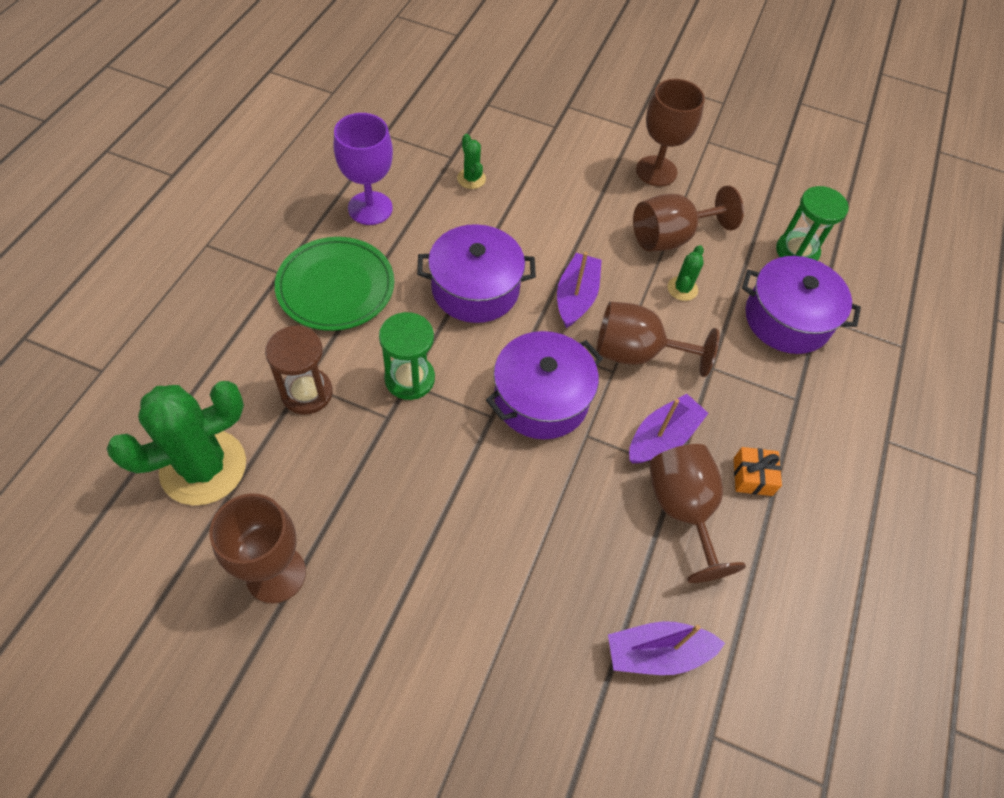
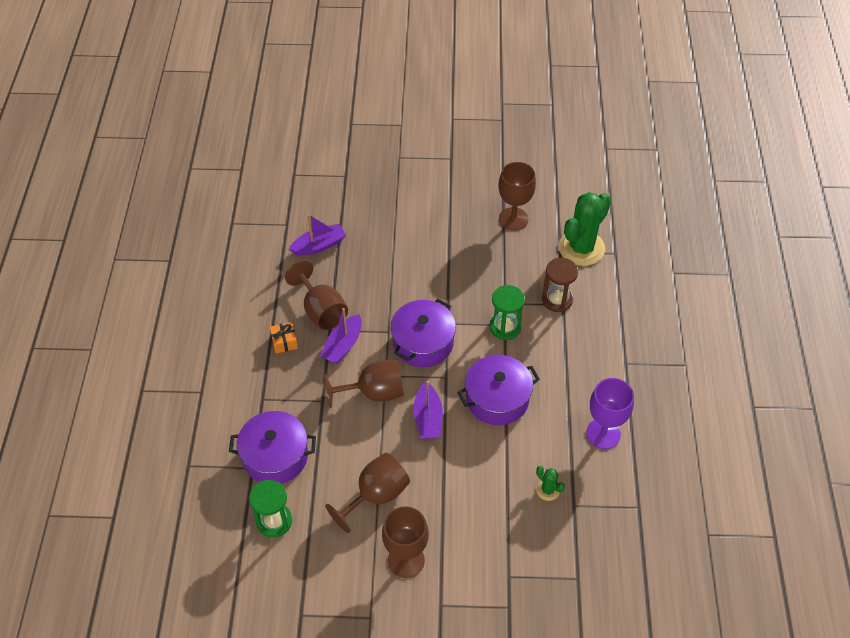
camera: 165 degrees right, 5 degrees down
green plate [275,237,394,331] -> none
green cactus [668,245,704,301] -> none

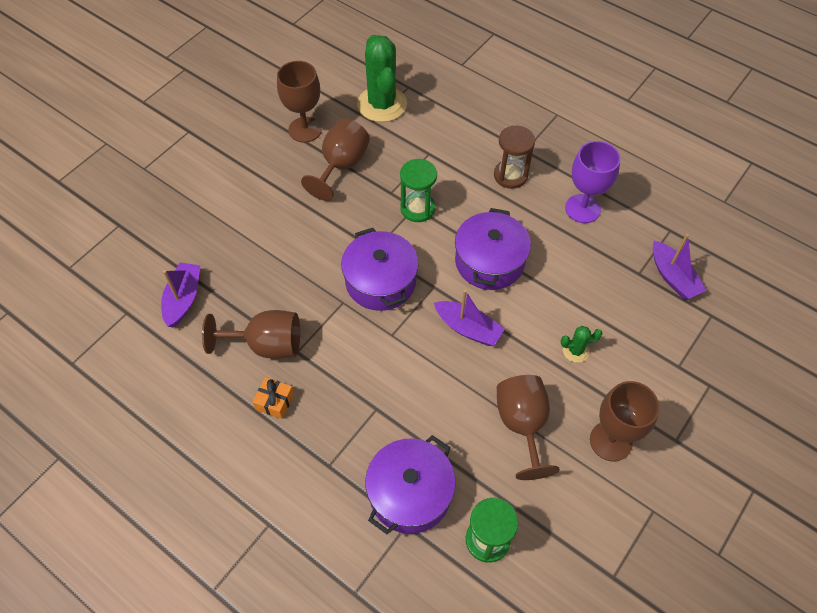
camera: 55 degrees left, 5 degrees up
purple boat [320,308,362,364] -> purple boat moved to [653,234,707,299]
brown goblet [324,360,404,408] -> brown goblet moved to [301,118,370,201]
green cactus [536,466,565,501] -> green cactus moved to [561,326,603,363]
brown hourglass [542,258,578,312] -> brown hourglass moved to [494,125,535,189]

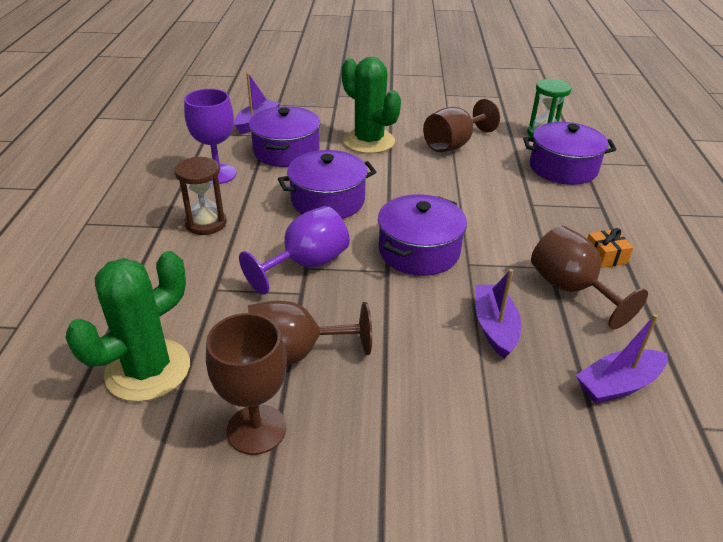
camera: 125 degrees left, 20 degrees down
green hourglass [400,159,437,222] -> purple goblet [239,206,350,295]
purple boat [434,290,505,346] -> purple boat moved to [475,269,522,359]
green cactus [561,326,603,363] -> green cactus [342,57,401,154], size x2.26
brown goblet [590,381,660,462] -> none
none -> purple pot [249,106,320,167]

